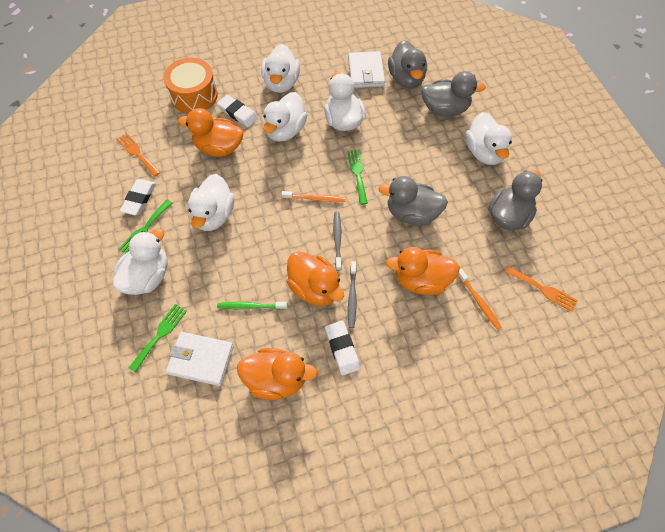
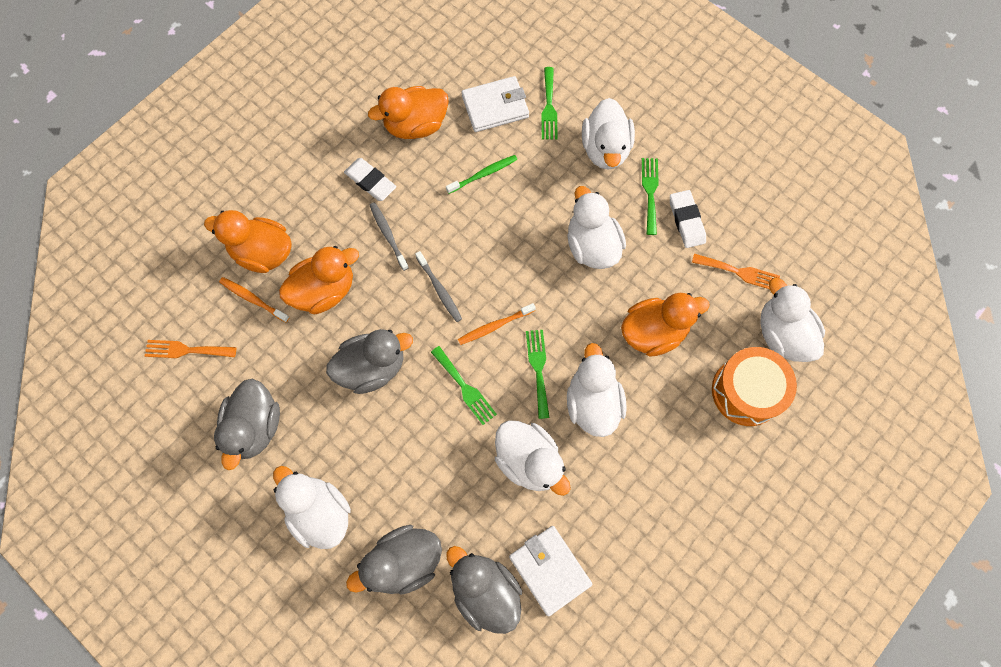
camera: 150 degrees right, 10 degrees up
white eraser [217,95,258,127] -> none
white duck [261,44,300,93] -> white duck moved to [760,278,825,362]
orange duck [286,251,344,306] -> orange duck moved to [204,210,292,273]
none -> green fork [526,330,550,419]

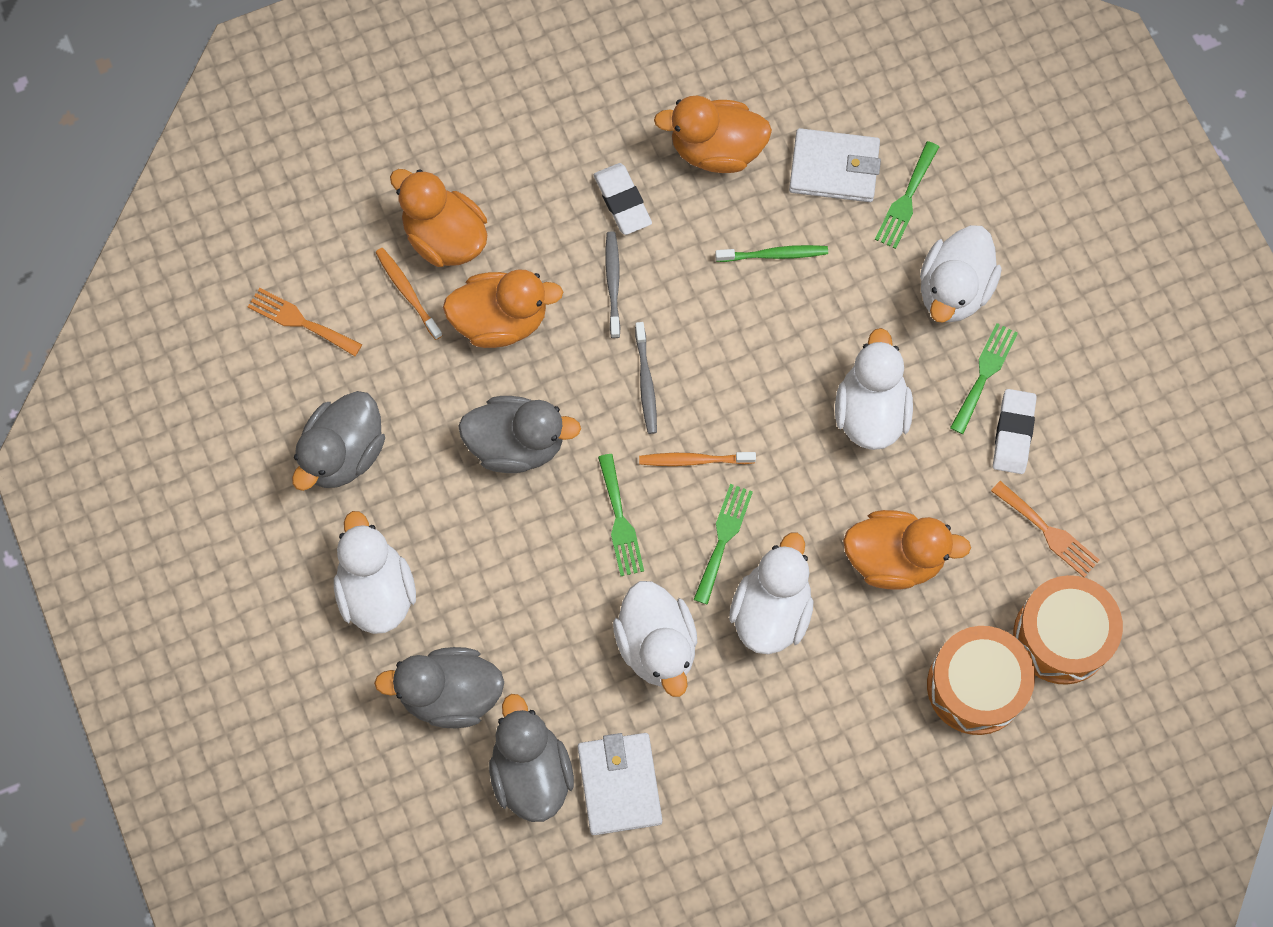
camera: 25 degrees right, 0 degrees up
white duck [760,278,825,362] -> orange drum [1013,575,1123,685]

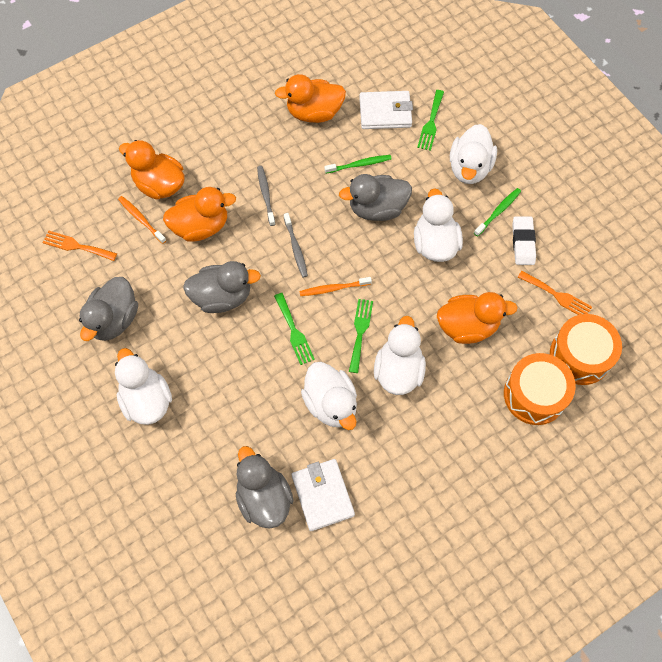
camera: 10 degrees left, 5 degrees down
grey duck [374,647,504,728] -> grey duck moved to [339,174,412,221]
white eraser [594,163,652,235] -> none
green fork [950,323,1018,434] -> green toothbrush [474,188,521,236]

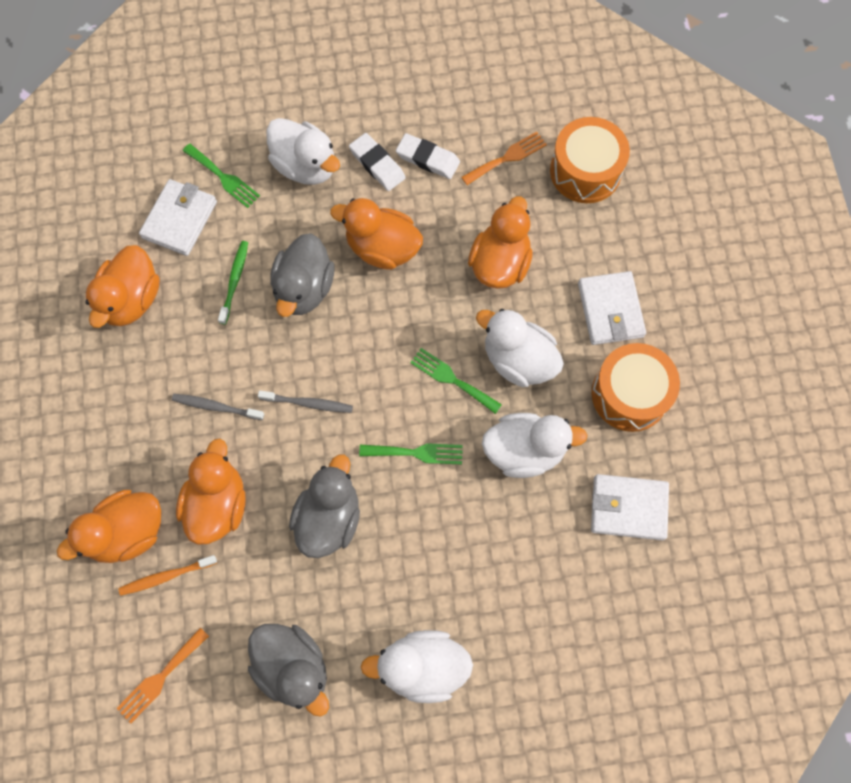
camera: 65 degrees left, 5 degrees up
grey duck [236,446,294,529] -> none
orange toothbrush [299,277,372,296] -> none
white duck [414,188,463,262] -> orange duck [330,198,423,270]
green toothbrush [474,188,521,236] -> white eraser [349,133,406,191]
orange drum [504,353,576,425] -> orange drum moved to [592,343,680,432]
none -> white wallet [578,271,646,345]

